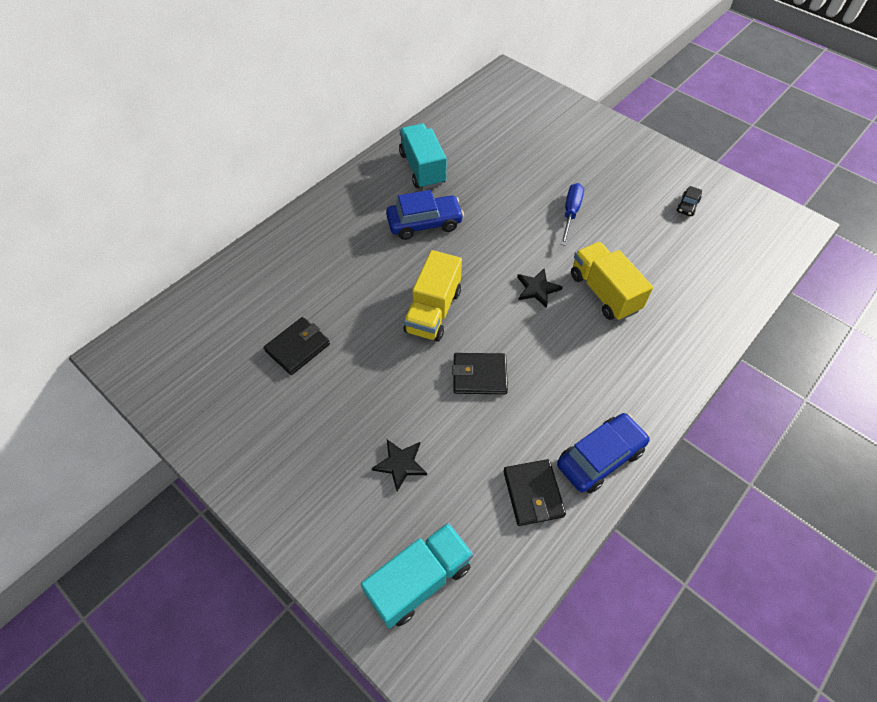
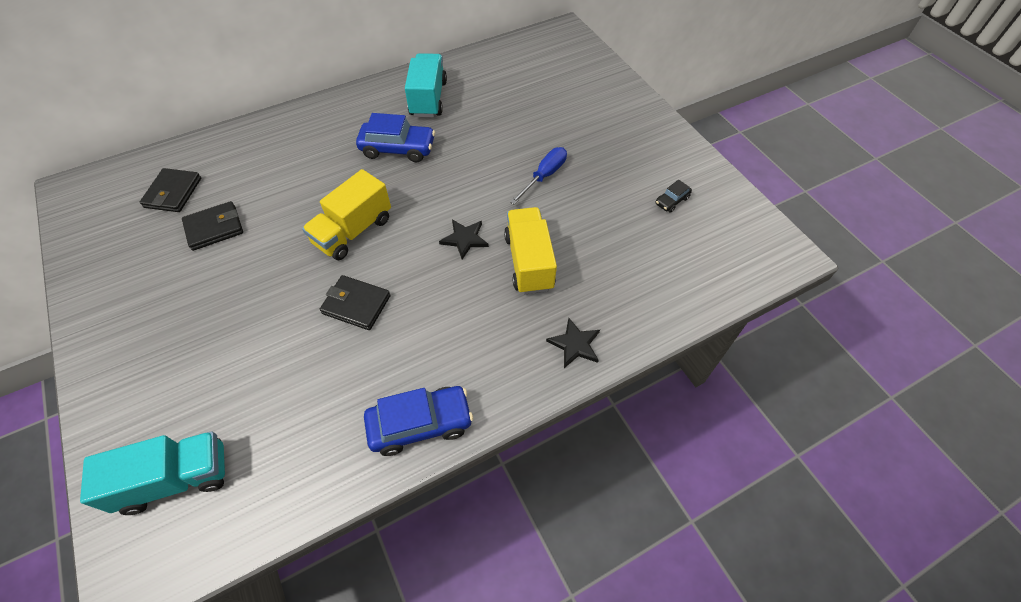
camera: 20 degrees right, 0 degrees up
black star [372,439,427,492] -> black star moved to [546,318,600,368]
black wallet [503,459,566,526] -> black wallet moved to [140,168,201,212]

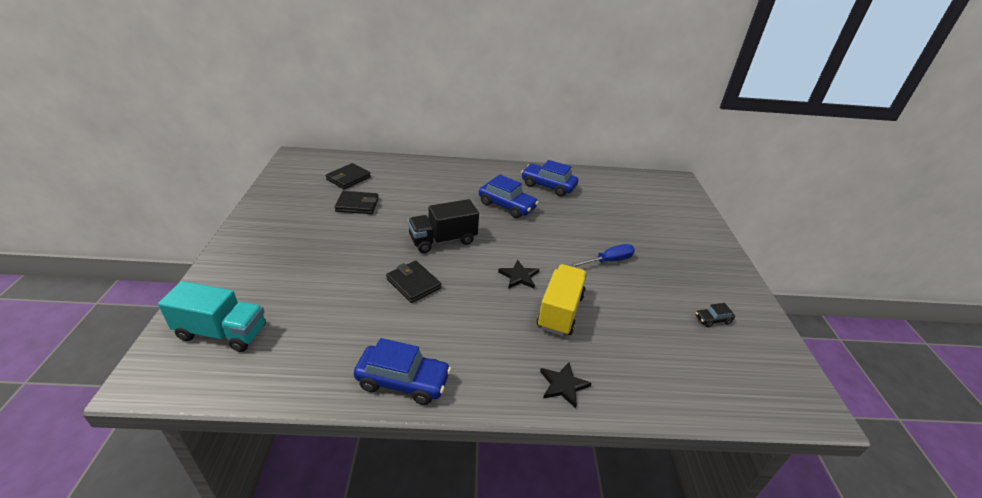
camera: 25 degrees right, 20 degrees down
yellow truck [302,169,391,260] -> black truck [408,199,479,253]
turquoise truck [405,53,447,117] -> blue car [521,160,578,196]

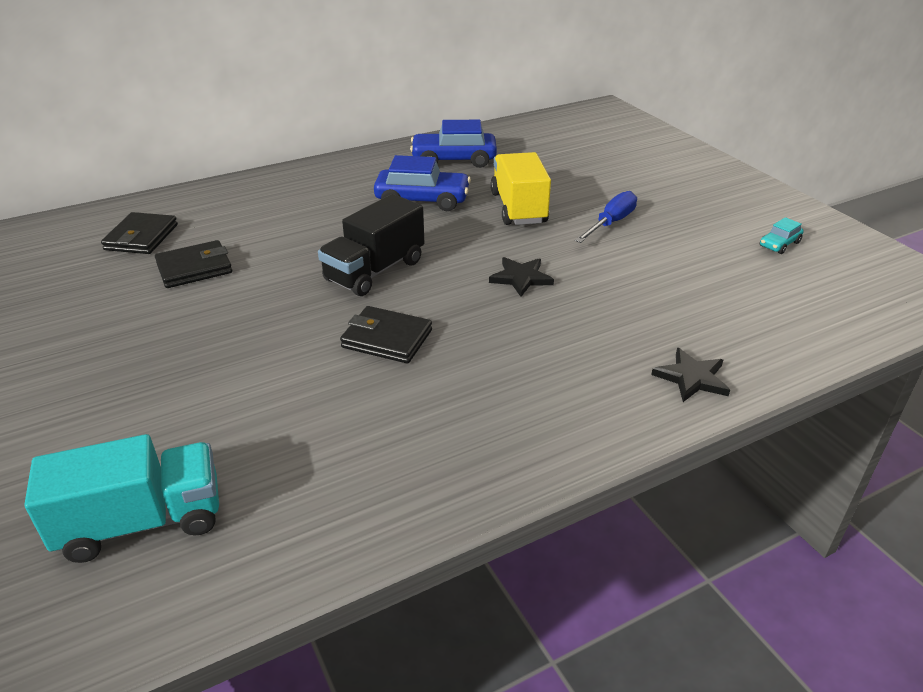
camera: 25 degrees left, 0 degrees up
blue car [354,338,451,405] -> none
yellow truck [537,264,587,336] -> yellow truck moved to [490,152,551,225]
black car [696,303,735,327] -> turquoise car [760,217,804,254]

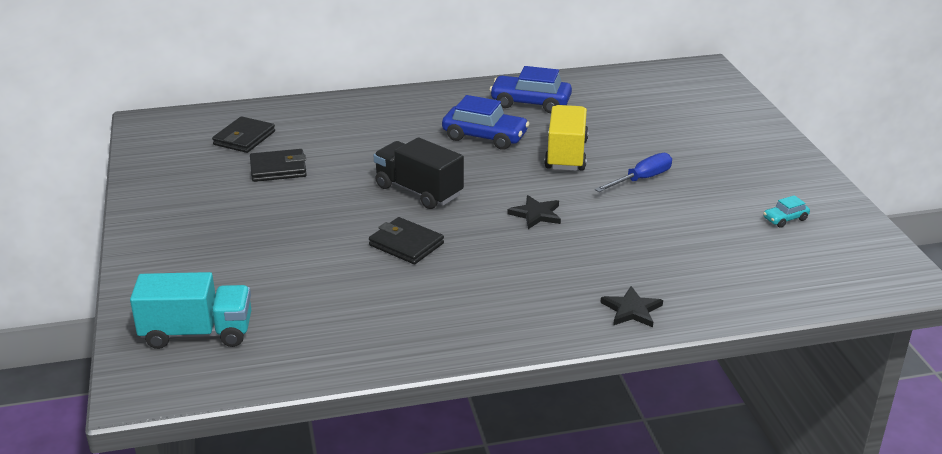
camera: 15 degrees right, 5 degrees down
black truck [318,194,424,296] -> black truck turned 75 degrees clockwise [374,137,464,209]

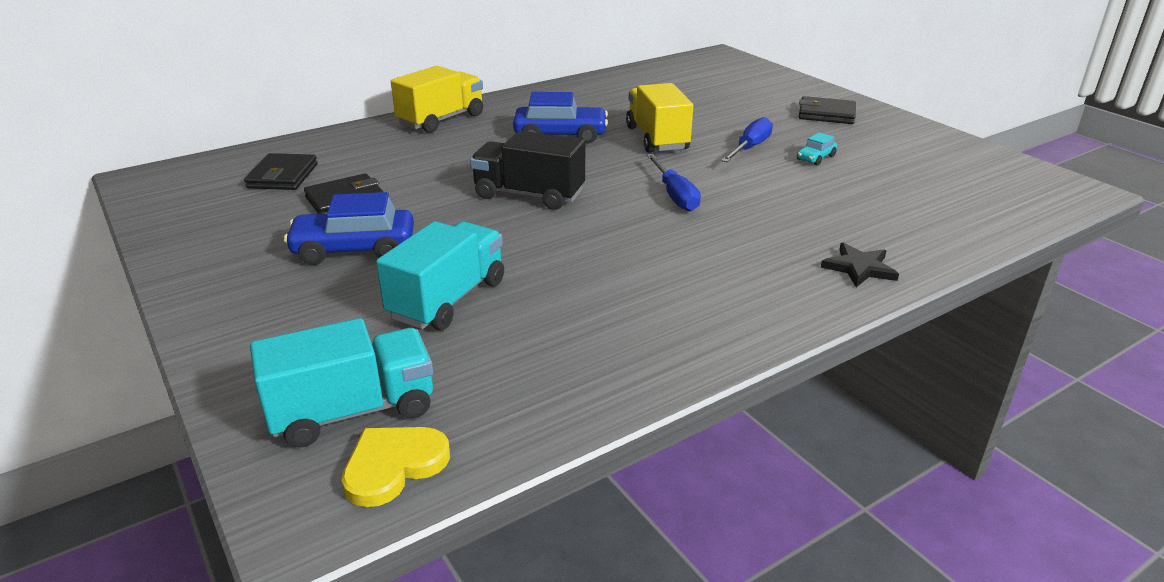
camera: 20 degrees left, 0 degrees up
black wallet [369,217,444,264] -> black wallet moved to [799,96,856,124]
blue car [490,66,572,114] -> blue car moved to [284,192,414,265]
black star [508,195,561,229] -> blue screwdriver [646,154,701,211]
turquoise car [763,195,810,228] -> turquoise car moved to [797,132,837,166]
none -> yellow heart [342,427,450,507]
none -> turquoise truck [376,221,504,330]
none -> yellow truck [391,66,483,133]

